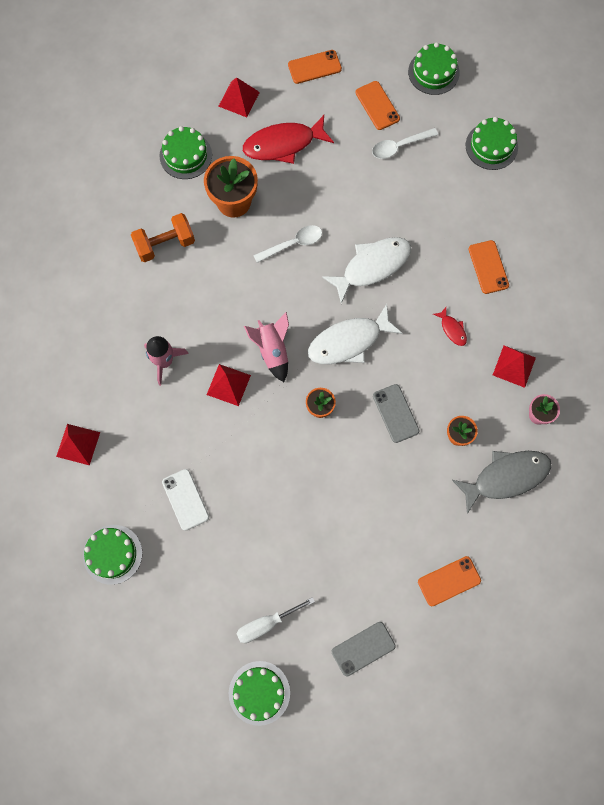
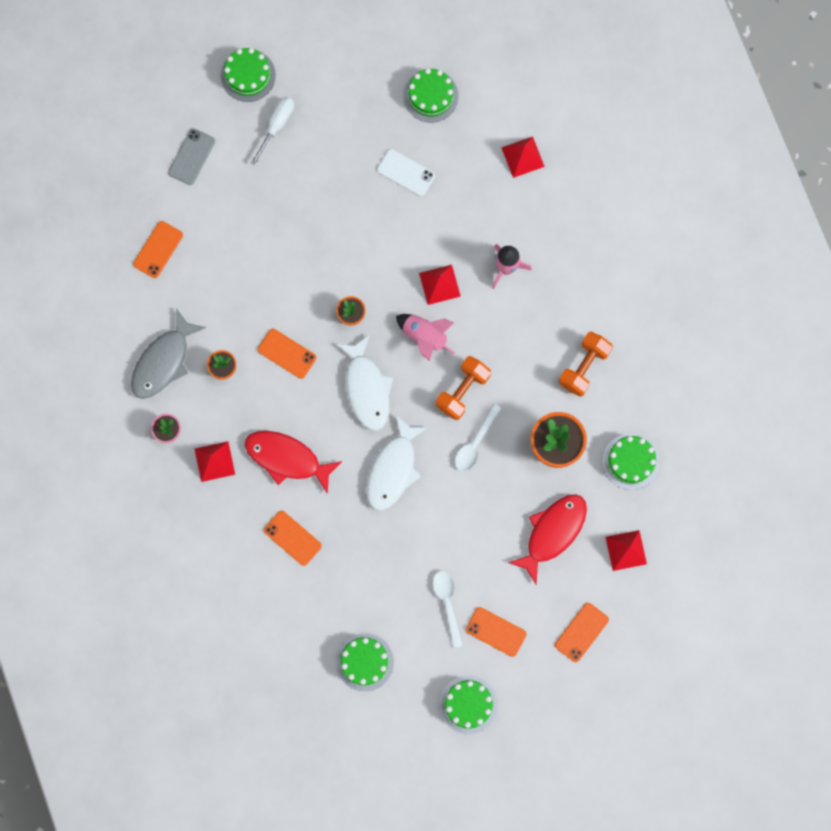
camera: 145 degrees right, 5 degrees up
white fish [308,304,403,364] -> white fish turned 135 degrees clockwise [336,335,393,431]
white spoon [372,128,438,159] -> white spoon turned 45 degrees counterclockwise [433,571,463,648]
grey phone [373,384,419,443] -> orange phone [258,329,316,379]
red fish [433,307,467,346] -> red fish [245,431,342,494], size x2.17
none -> orange dumbbell [436,356,491,420]

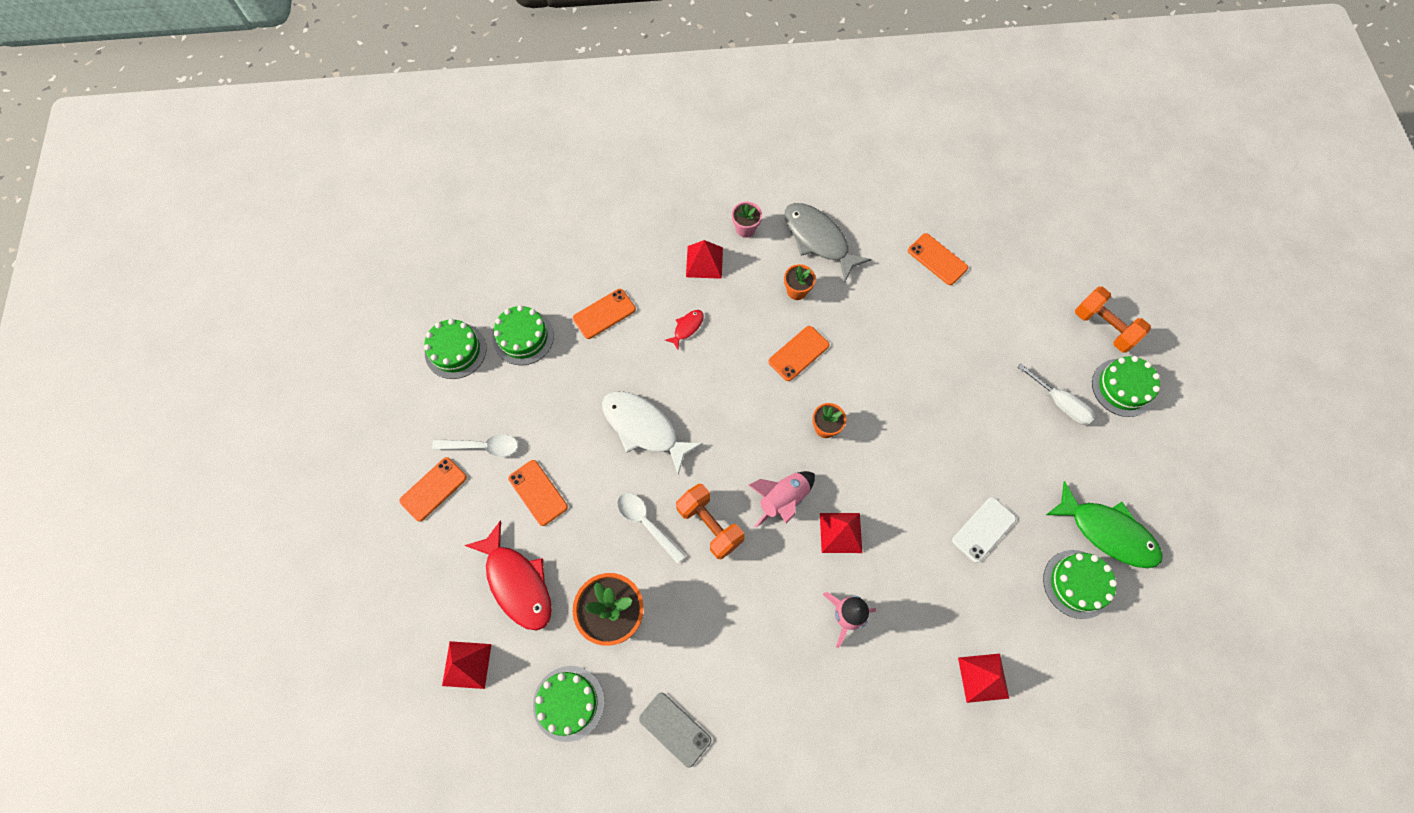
camera: 105 degrees right, 10 degrees down
grey phone [168,128,215,185] -> grey phone moved to [639,692,712,768]
red fish [245,431,342,494] -> red fish [665,310,704,349], size x0.46
white fish [336,335,393,431] -> none
green cake [439,676,497,734] -> green cake moved to [493,305,554,365]
orange phone [555,603,609,662] -> orange phone moved to [508,460,568,526]
orange dumbbell [559,332,613,397] -> orange dumbbell moved to [1075,287,1151,352]
none -> green fish [1046,481,1163,568]

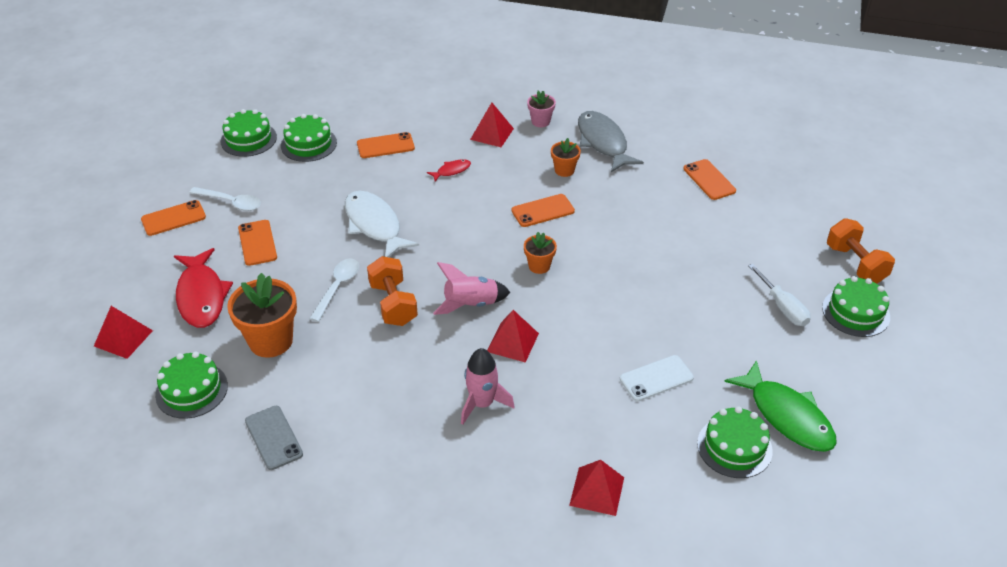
camera: 20 degrees right, 25 degrees down
white spoon [617,493,685,564] -> white spoon turned 45 degrees clockwise [309,259,359,322]

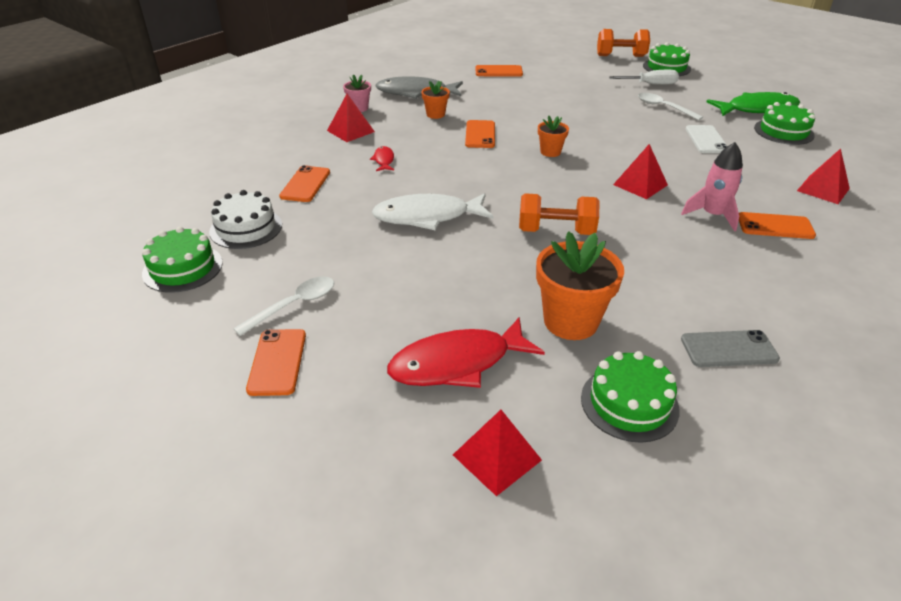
camera: 65 degrees left, 5 degrees down
red fish [174,248,233,328] -> red fish turned 150 degrees clockwise [387,318,545,388]
orange phone [238,220,277,266] -> orange phone moved to [739,212,816,239]
green cake [281,114,337,162] -> white cake [209,190,282,249]
white spoon [309,259,359,322] -> white spoon moved to [638,93,703,120]
pink rocket [433,262,511,315] -> none

